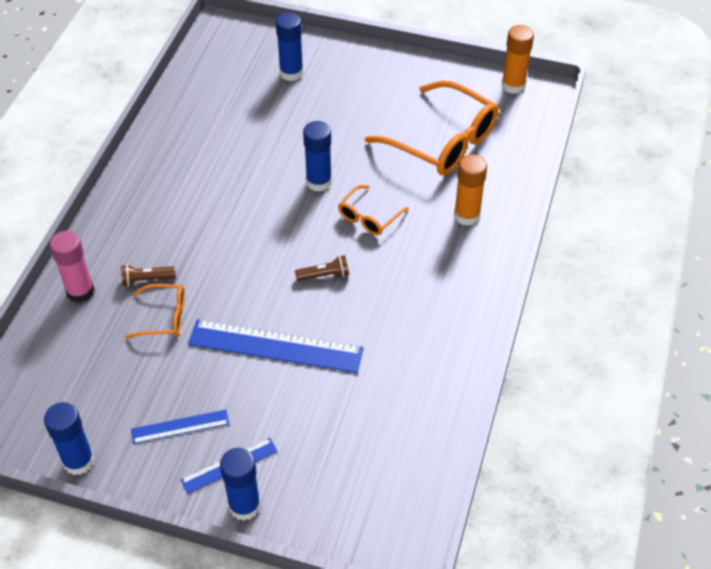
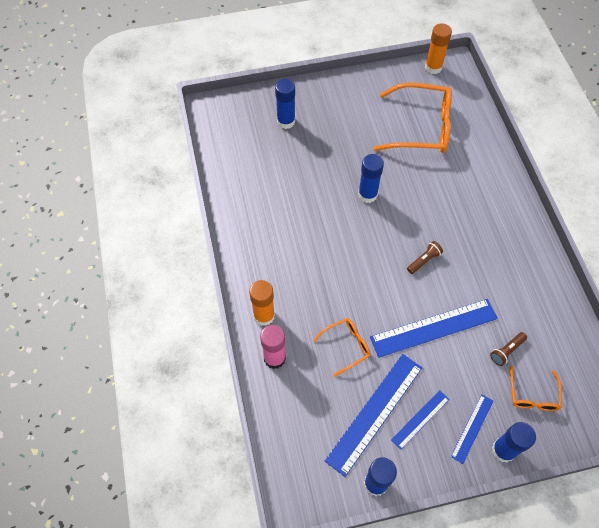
camera: 30 degrees left, 10 degrees up
brown flashlight [121,264,175,287] -> brown flashlight moved to [490,332,527,366]
orange glasses [338,185,409,235] -> orange glasses moved to [510,366,562,411]
orange glue stick [454,154,487,226] -> orange glue stick moved to [249,280,275,326]
none -> blue ruler [325,354,422,477]

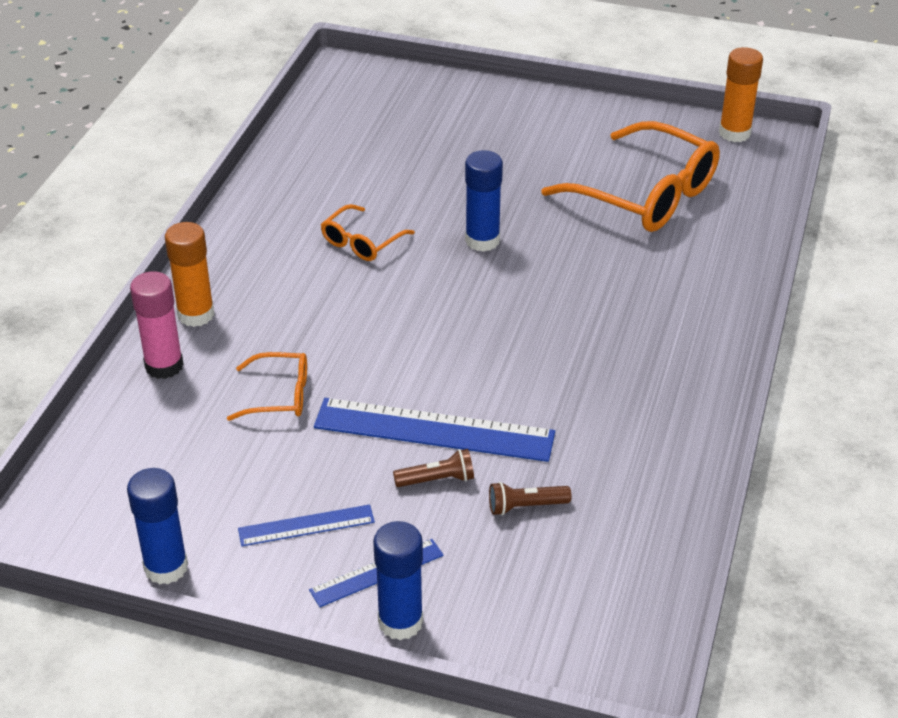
camera: 30 degrees right, 20 degrees down
blue glue stick [275,79,295,129] -> none
blue ruler [325,354,422,477] -> none
brown flashlight [407,241,443,274] -> brown flashlight moved to [393,449,474,487]
orange glasses [510,366,562,411] -> orange glasses moved to [321,204,415,261]

